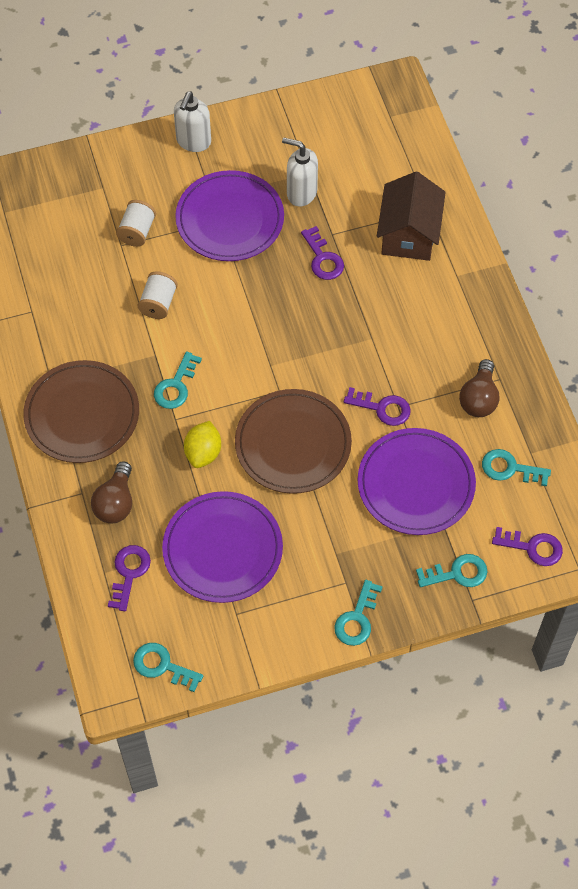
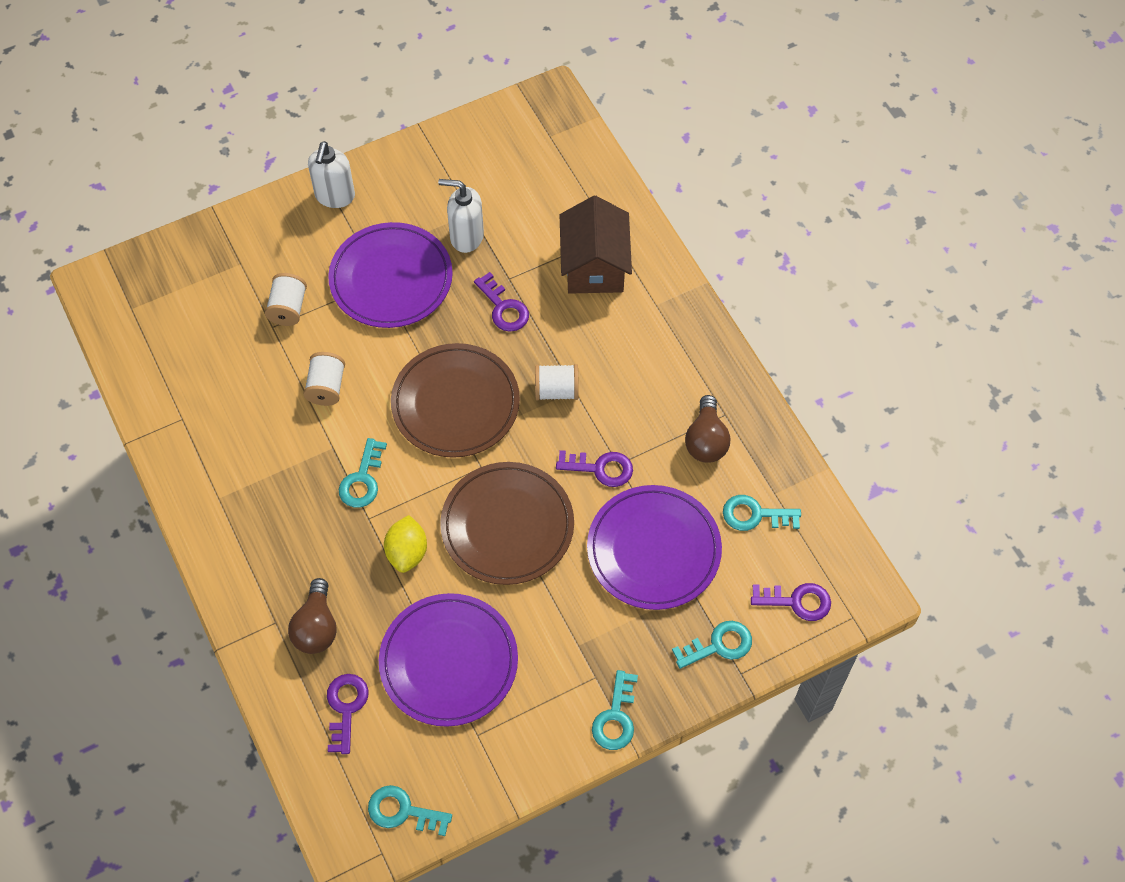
camera: 10 degrees left, 0 degrees up
brown plate [23,360,139,463] -> brown plate moved to [391,343,520,458]
none -> white spool [535,364,579,401]

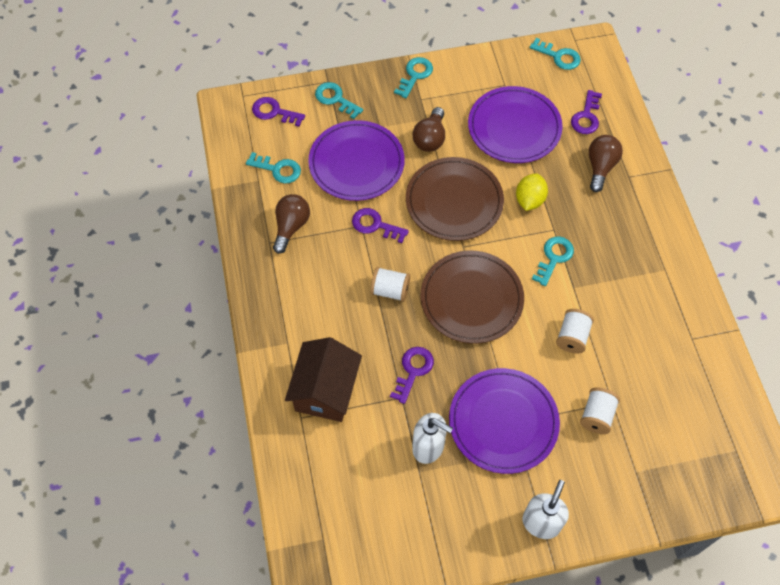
camera: 165 degrees left, 0 degrees up
purple key [474,272,529,332] -> purple key turned 45 degrees clockwise [390,347,434,404]
turquoise key [672,621,752,669] -> turquoise key turned 45 degrees clockwise [315,82,363,119]
none -> brown light bulb [413,107,445,152]

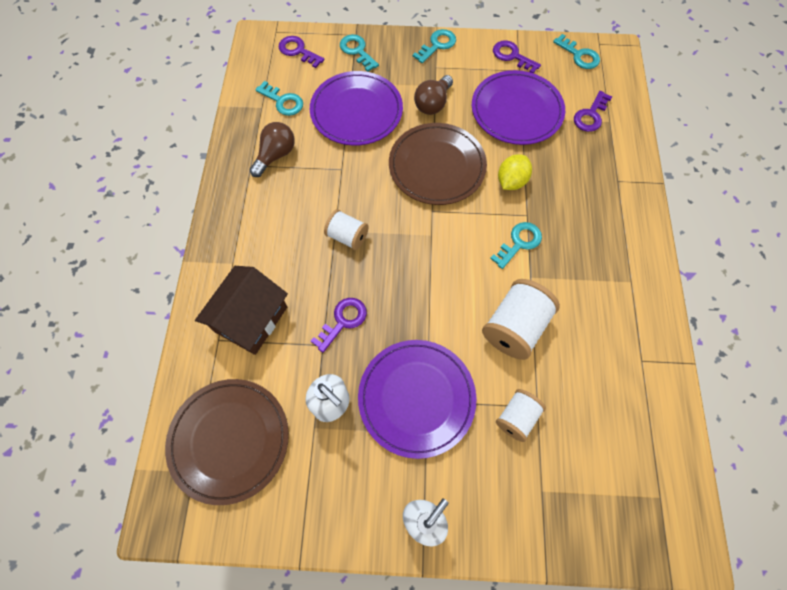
camera: 15 degrees right, 5 degrees up
purple key [352,208,409,243] -> purple key moved to [493,40,541,73]
brown plate [421,250,524,344] -> brown plate moved to [165,379,289,505]
white spool [556,309,594,354] -> white spool [482,279,560,360], size x1.64
brown light bulb [589,135,623,192] -> none

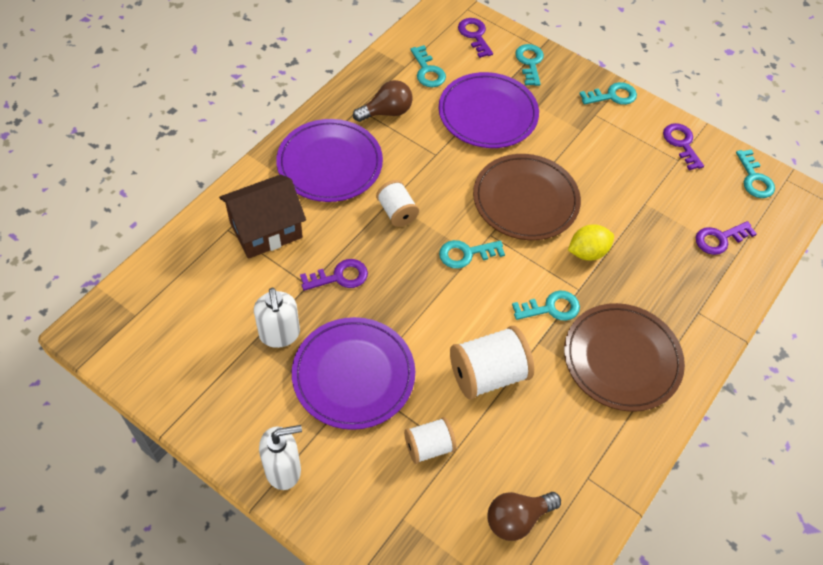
camera: 30 degrees right, 10 degrees down
brown plate [165,379,289,505] -> brown plate moved to [564,303,685,412]
brown light bulb [414,75,453,115] -> brown light bulb moved to [487,492,561,541]
purple plate [472,70,565,145] -> purple plate moved to [276,119,383,202]
none -> turquoise key [439,240,505,269]

